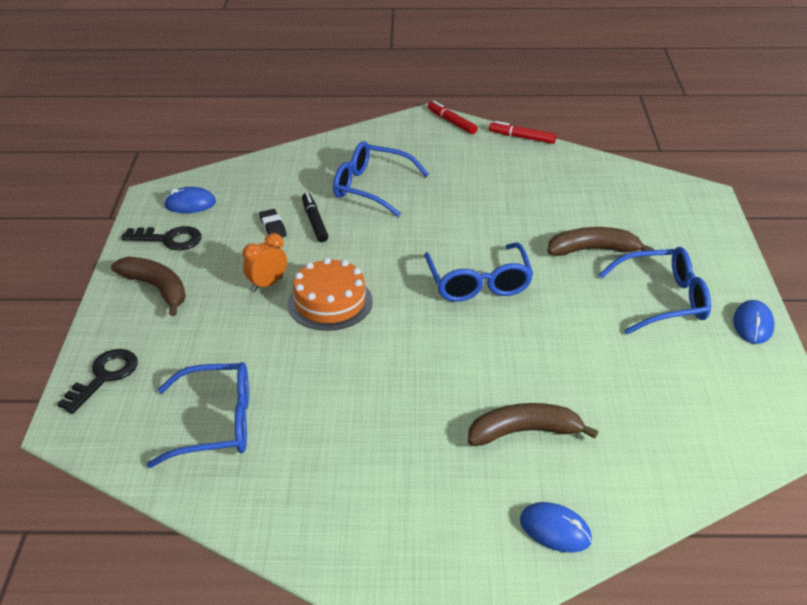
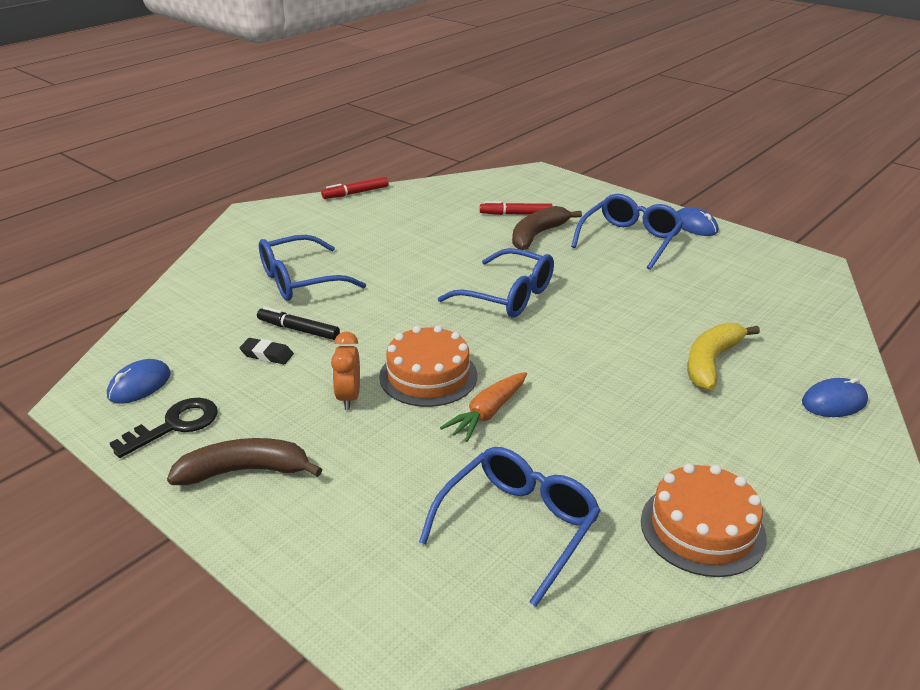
camera: 50 degrees left, 5 degrees down
black key [58,349,138,414] -> none
red marker [428,101,478,134] -> red marker moved to [480,201,553,215]
brown banana [468,403,598,446] -> yellow banana [687,323,760,390]
none -> orange carrot [440,372,527,442]
none -> orange cake [641,464,767,577]

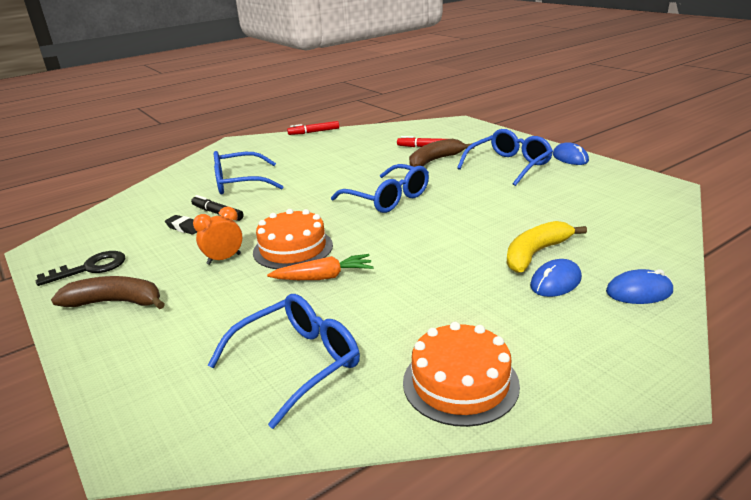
camera: 15 degrees right, 5 degrees down
blue mouse [107,359,171,404] -> blue mouse moved to [530,259,582,297]
orange clock [331,332,360,410] -> orange clock turned 45 degrees clockwise [193,207,242,265]
orange carrot [440,372,527,442] -> orange carrot turned 150 degrees counterclockwise [267,254,374,280]

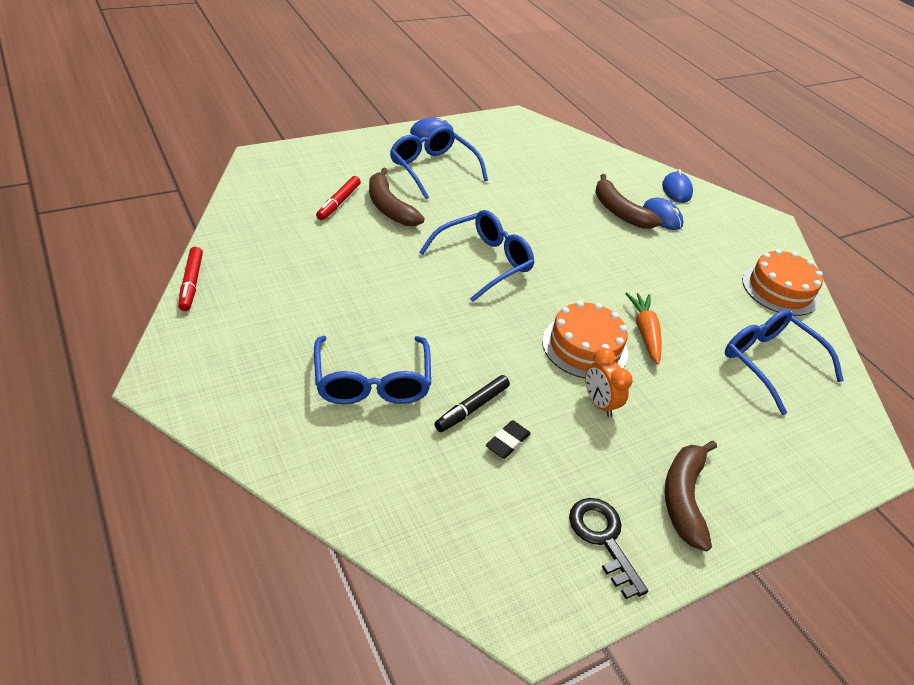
camera: 90 degrees left, 15 degrees up
yellow banana [507,221,587,273] -> brown banana [595,174,662,229]

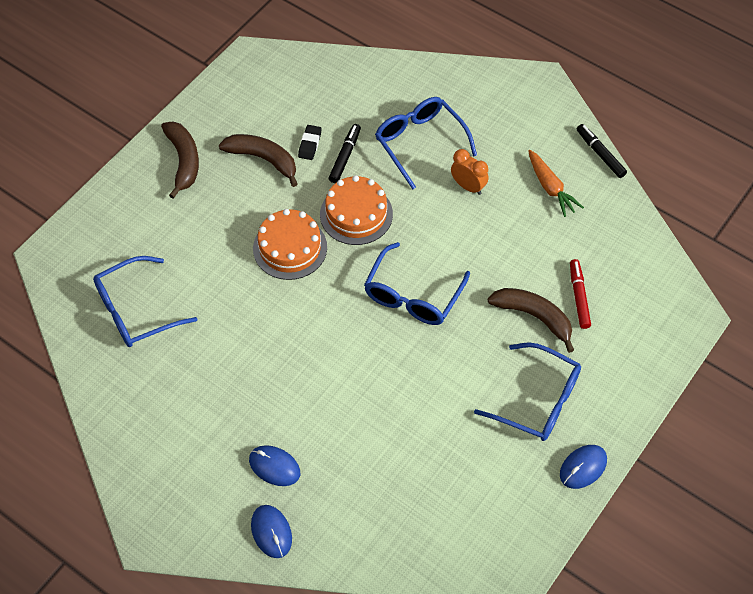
camera: 160 degrees right, 15 degrees up
red marker [178,247,203,311] -> black marker [577,124,627,178]
black key [569,498,648,599] -> none
orange clock [585,348,633,418] -> orange clock moved to [451,149,489,195]
brown banana [595,174,662,229] -> brown banana moved to [219,134,297,187]
orange carrot [625,292,662,365] -> orange carrot moved to [528,150,584,217]
blue glasses [725,310,844,415] -> blue glasses turned 120 degrees clockwise [93,256,197,347]
orange cake [742,249,823,316] -> orange cake moved to [320,175,393,245]

